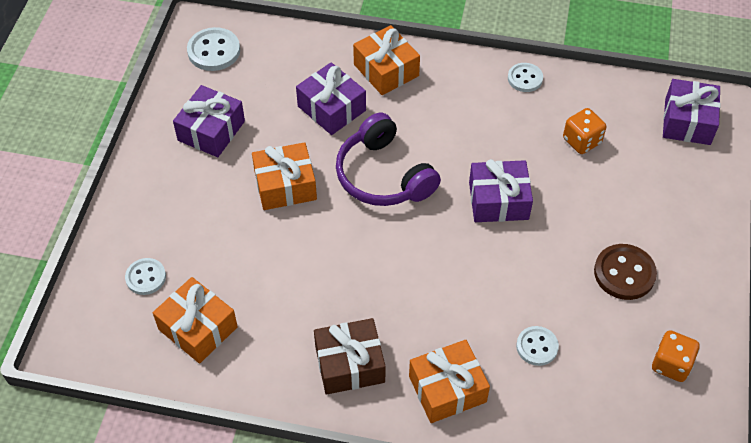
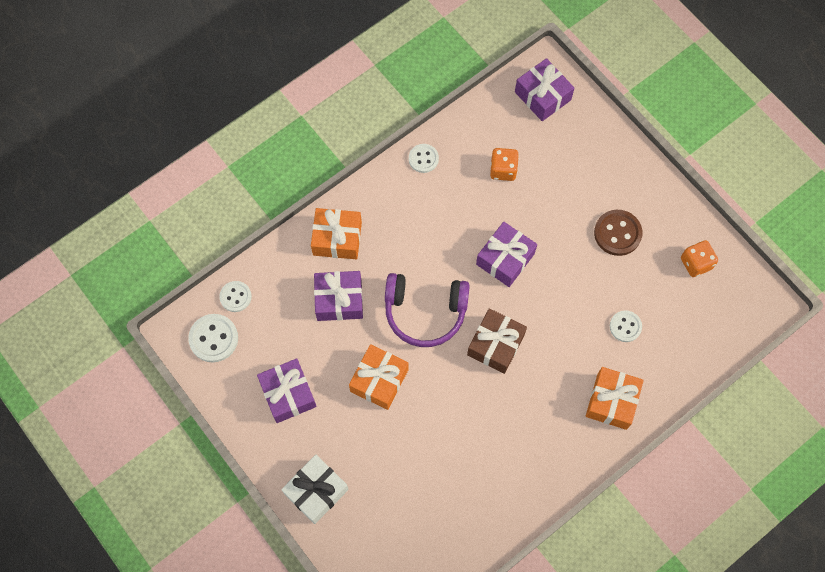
camera: 50 degrees left, 15 degrees up
white button [125,258,166,295] -> white button moved to [219,281,252,312]
orange gift [153,277,238,363] -> none
brown gift [314,318,386,395] -> brown gift moved to [467,308,527,374]
none -> white gift [281,455,349,524]

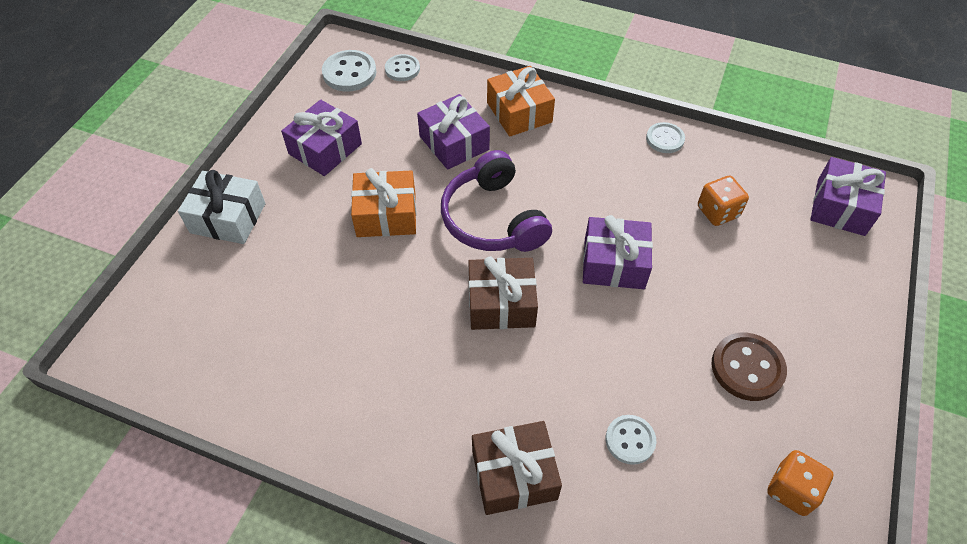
camera: 60 degrees right, 15 degrees down
orange gift [586,367,644,430] -> brown gift [472,421,562,515]

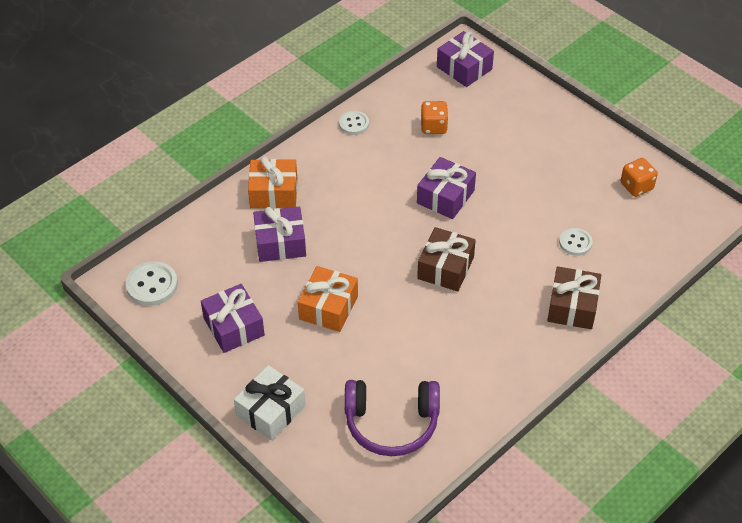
camera: 65 degrees left, 5 degrees down
white button [385,54,420,81] -> none
purple headphones [441,150,552,252] -> purple headphones moved to [345,380,440,456]
brown button [711,333,787,401] -> none

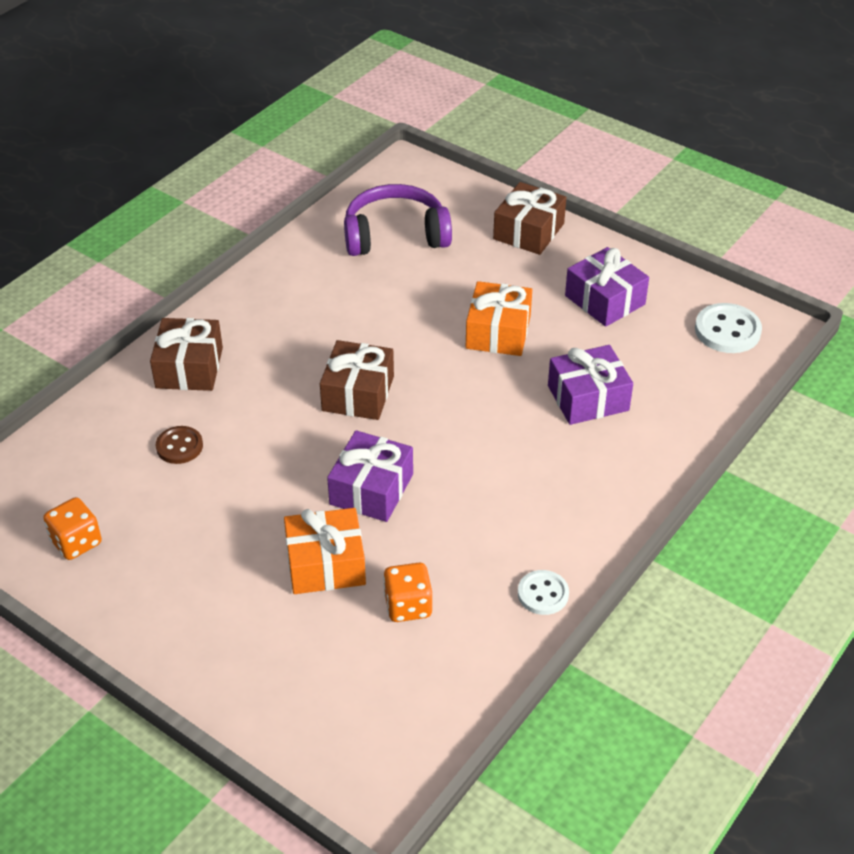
camera: 170 degrees right, 5 degrees down
white gift [234,365,306,441] -> brown gift [493,182,566,255]
orange gift [248,156,297,209] -> orange gift moved to [284,508,366,594]
purple gift [437,31,494,87] -> none
white button [559,228,593,256] -> brown button [156,426,203,464]

